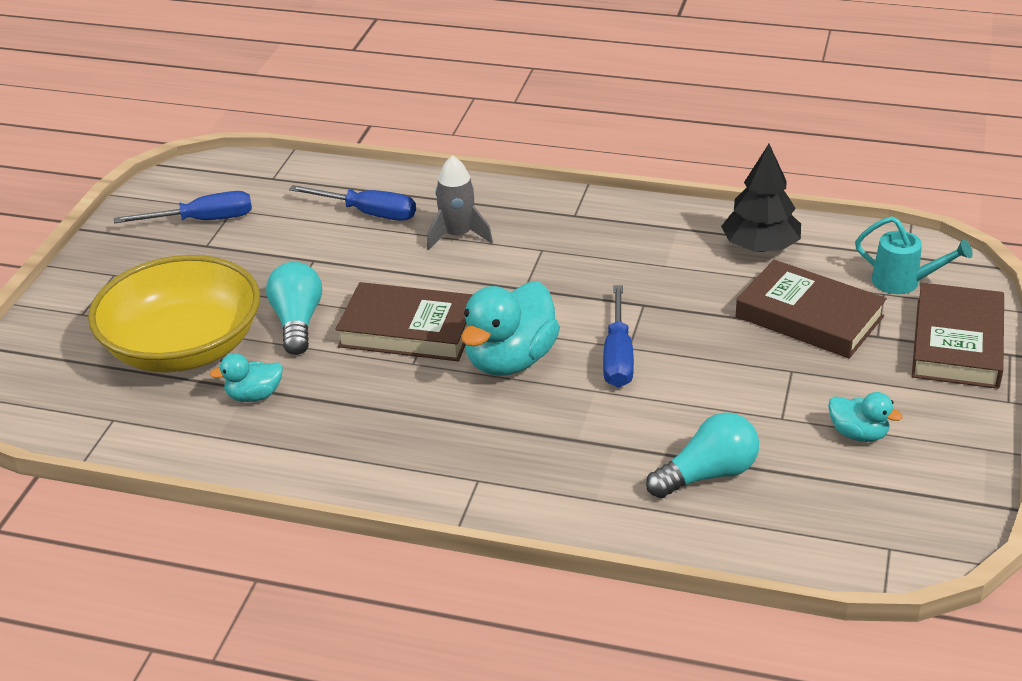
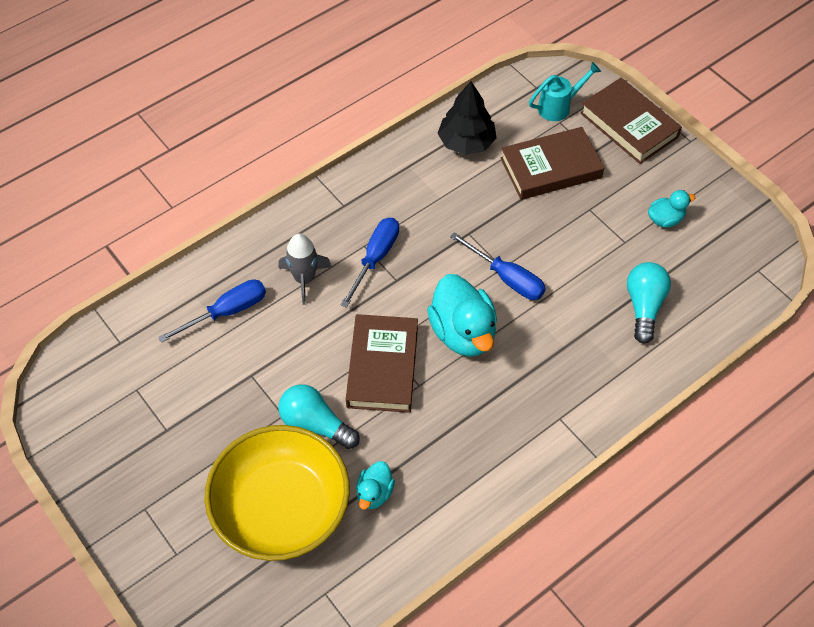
camera: 55 degrees left, 20 degrees up
blue screwdriver [114,191,252,223] -> blue screwdriver moved to [340,218,399,308]
brown book [335,282,473,361] -> brown book turned 45 degrees counterclockwise [346,314,418,413]

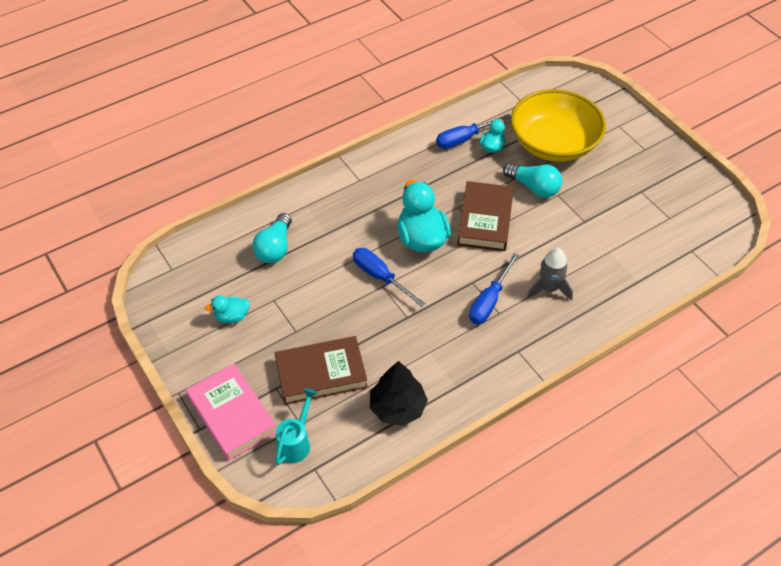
camera: 175 degrees left, 5 degrees down
blue screwdriver [158,279,266,343] -> blue screwdriver moved to [436,114,511,149]
turquoise watering can [529,62,601,121] -> turquoise watering can turned 135 degrees clockwise [275,388,317,465]
brown book [580,78,682,164] -> pink book [186,364,276,461]

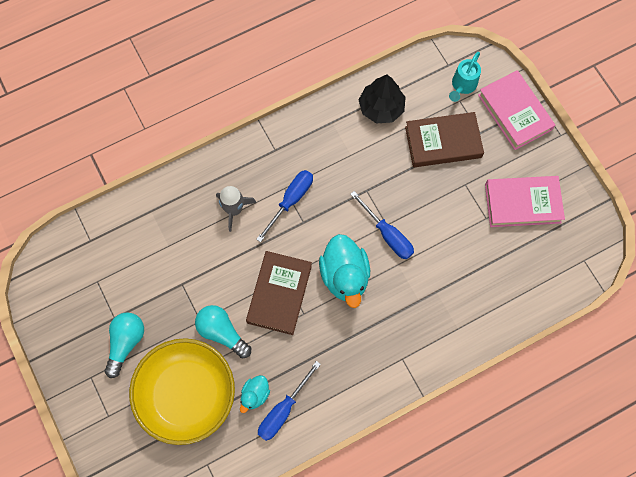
camera: 175 degrees left, 20 degrees up
turquoise duck [205,296,250,323] -> pink book [485,176,565,227]
turquoise light bulb [253,213,292,263] -> turquoise light bulb moved to [105,312,144,378]
blue screwdriver [436,114,511,149] -> blue screwdriver turned 150 degrees clockwise [258,361,321,441]

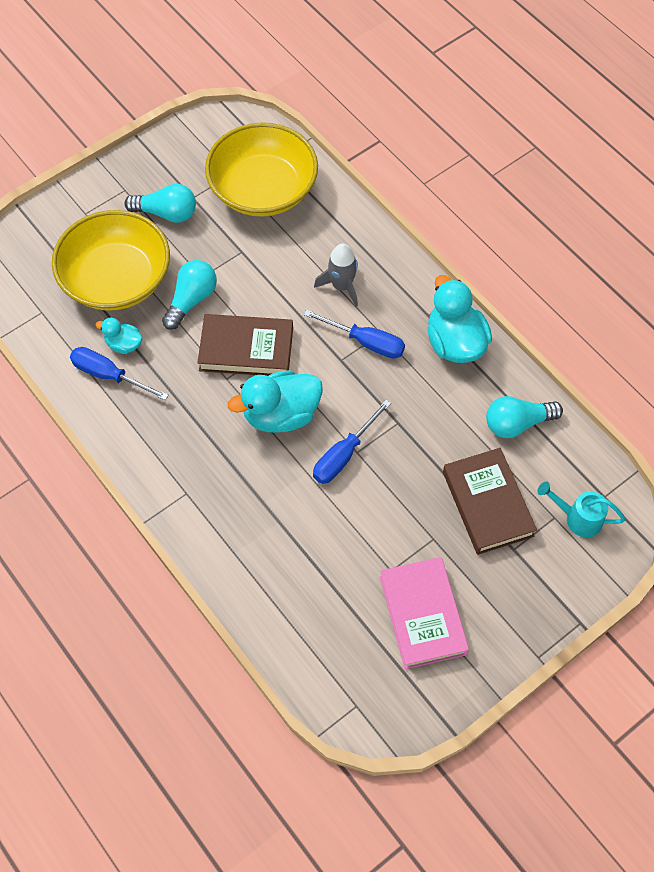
camera: 80 degrees right, 10 degrees down
black tree [359,75,406,123] -> turquoise light bulb [486,396,563,438]
pink book [478,70,555,150] -> none
none -> yellow bowl [205,122,318,217]
none -> turquoise duck [427,275,492,363]

